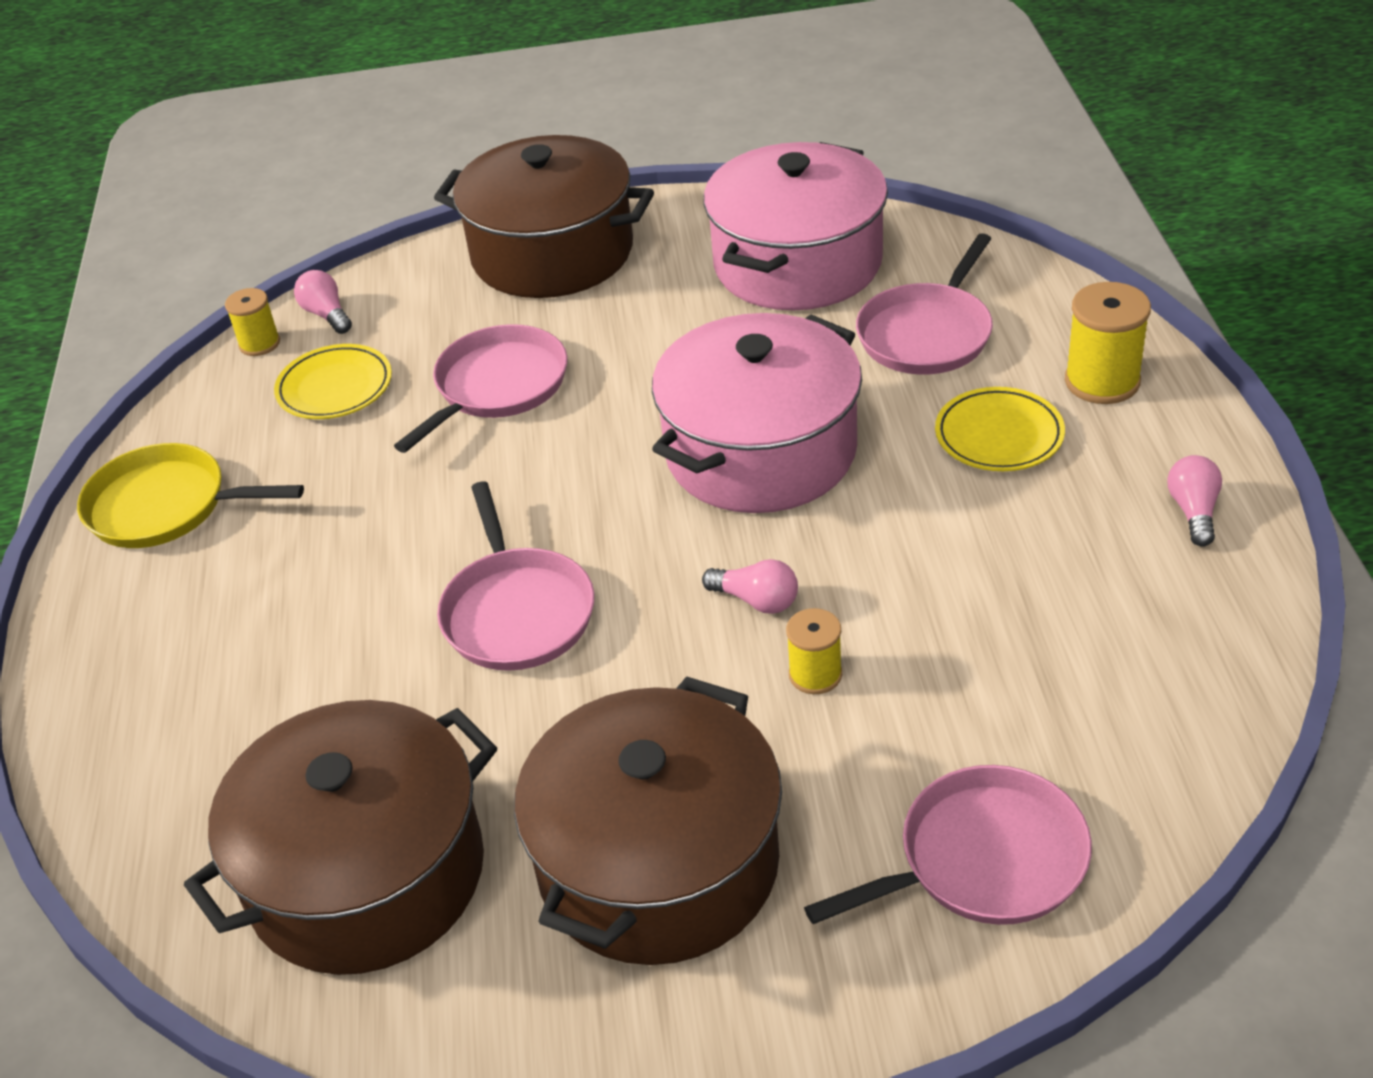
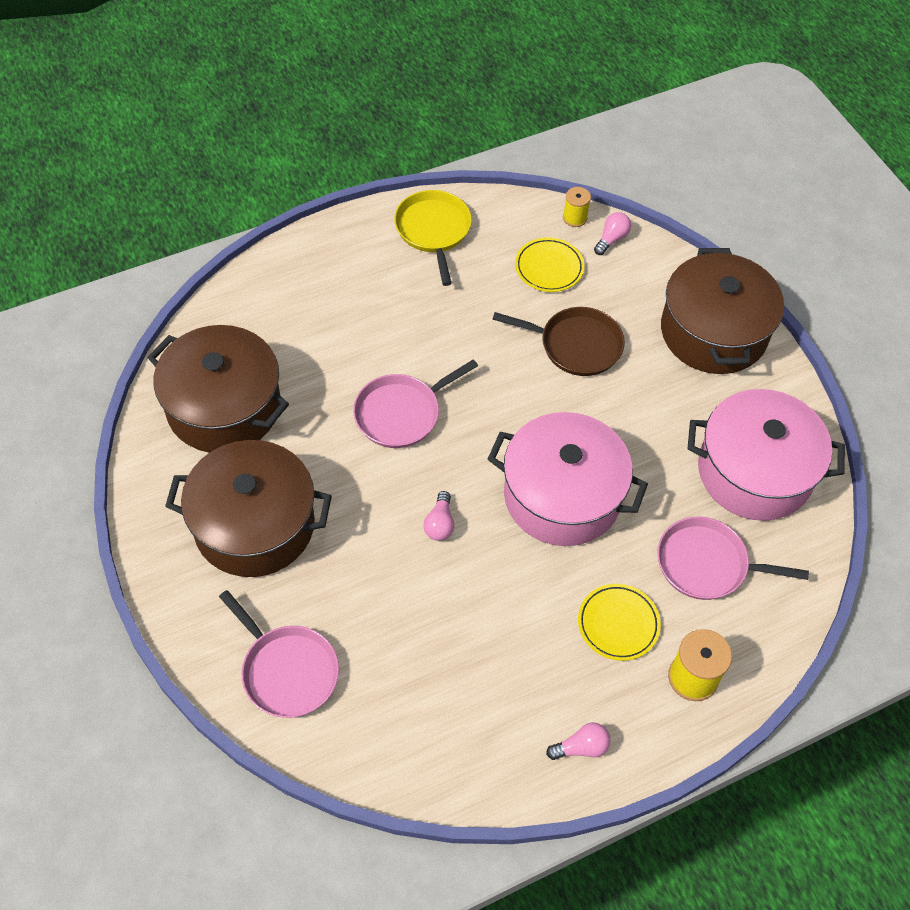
camera: 65 degrees right, 15 degrees up
pink pan [394,324,567,453] -> brown pan [492,307,625,376]
yellow spool [786,608,842,694] -> none

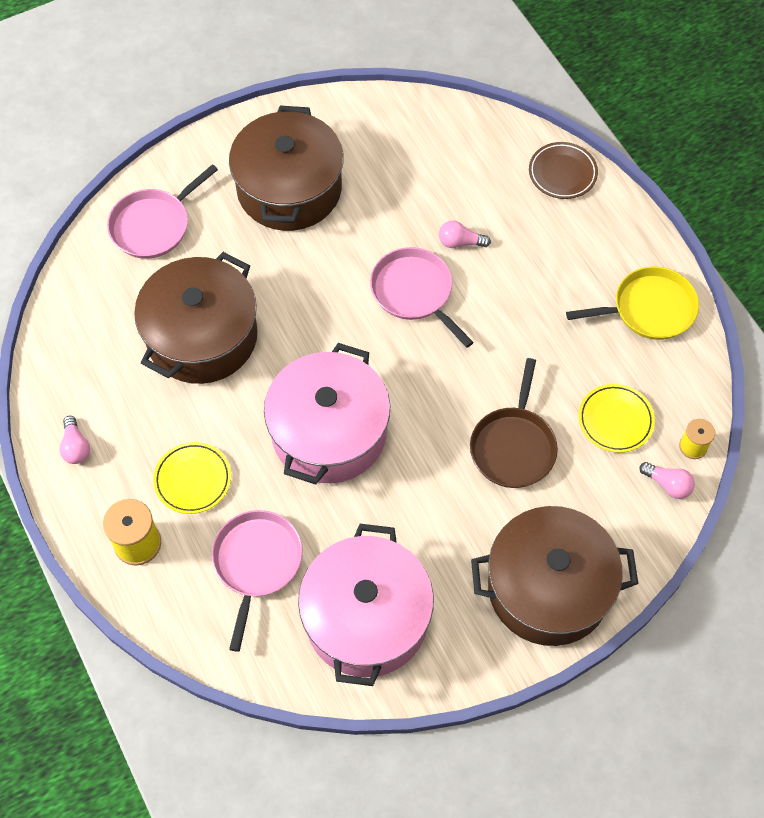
camera: 90 degrees right, 5 degrees up
brown pot [147,325,289,453] -> brown pot moved to [134,252,258,384]
pink light bulb [423,491,454,541] -> pink light bulb moved to [439,221,491,248]
none -> brown plate [529,142,598,199]

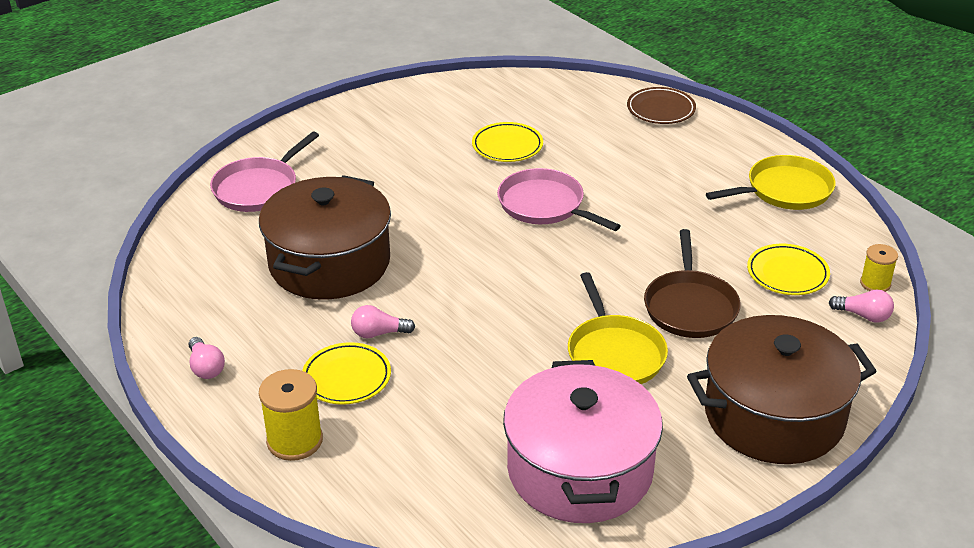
camera: 10 degrees left, 25 degrees down
pink pan [212,510,303,652] -> none
brown pot [229,105,344,231] -> none
pink pot [264,343,390,485] -> none
pink light bulb [439,221,491,248] -> pink light bulb moved to [351,305,415,338]
none -> yellow plate [472,122,543,162]
none -> yellow pan [568,272,668,384]

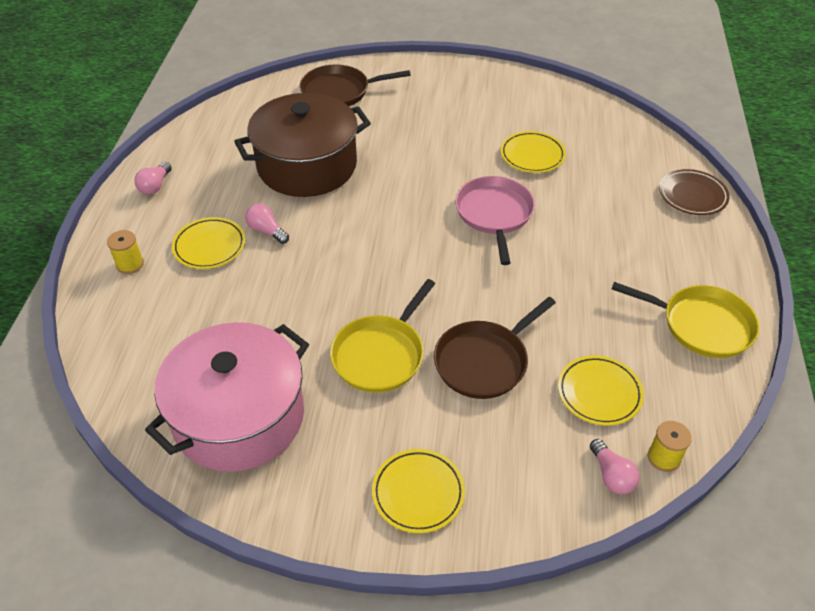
camera: 45 degrees right, 10 degrees up
pink pan [210,131,319,212] -> brown pan [300,64,411,106]
yellow spool [259,369,323,461] -> yellow spool [107,230,144,274], size x0.62
brown pot [687,315,877,464] -> yellow plate [372,449,465,533]

